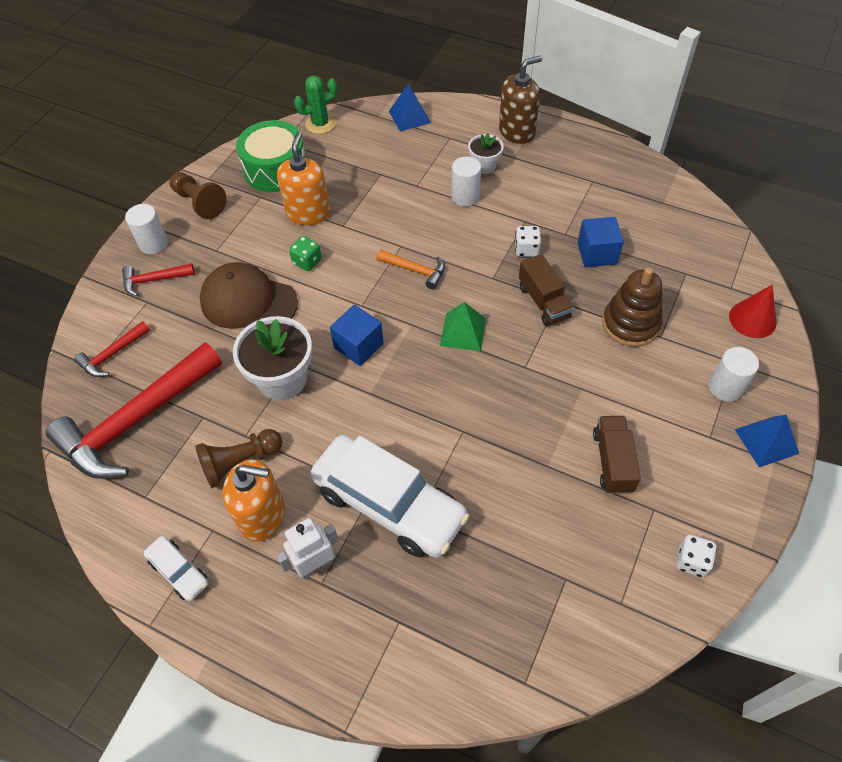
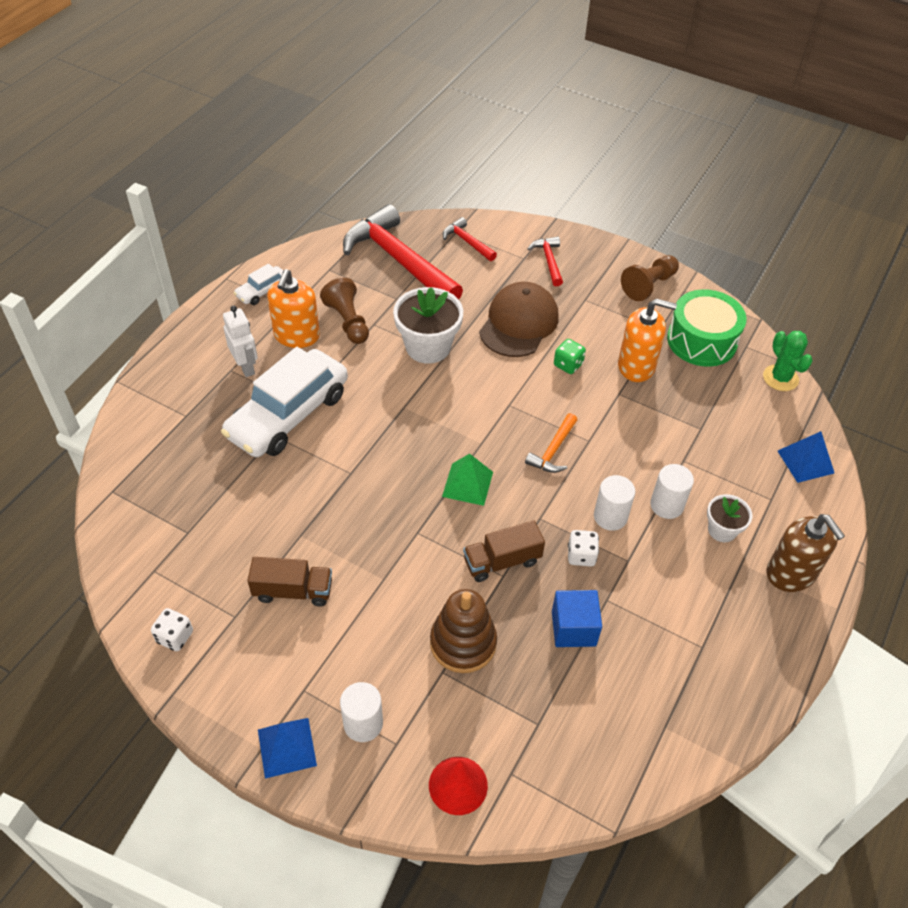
camera: 90 degrees right, 5 degrees down
white cylinder [125,204,168,254] -> white cylinder moved to [594,475,635,531]
blue cube [330,305,384,366] -> none

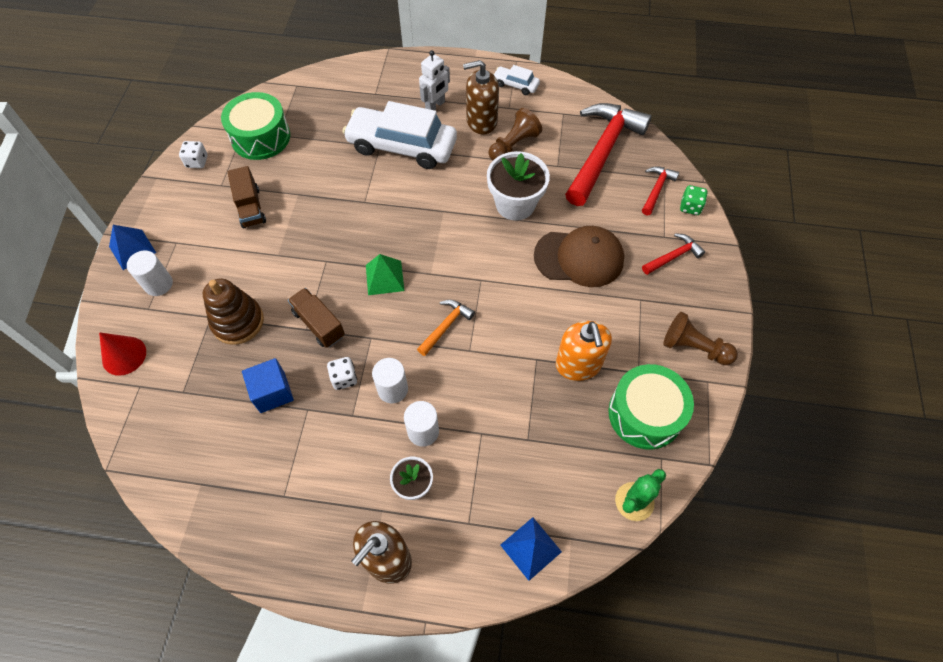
camera: 70 degrees right, 10 degrees up
orange soap dispenser [267,269,320,348] -> brown soap dispenser [463,60,499,134]
orange hammer [525,413,577,473] -> orange hammer turned 120 degrees clockwise [417,300,475,356]
green dice [554,339,586,374] -> green dice moved to [680,185,708,215]
none -> green drum [221,92,290,160]

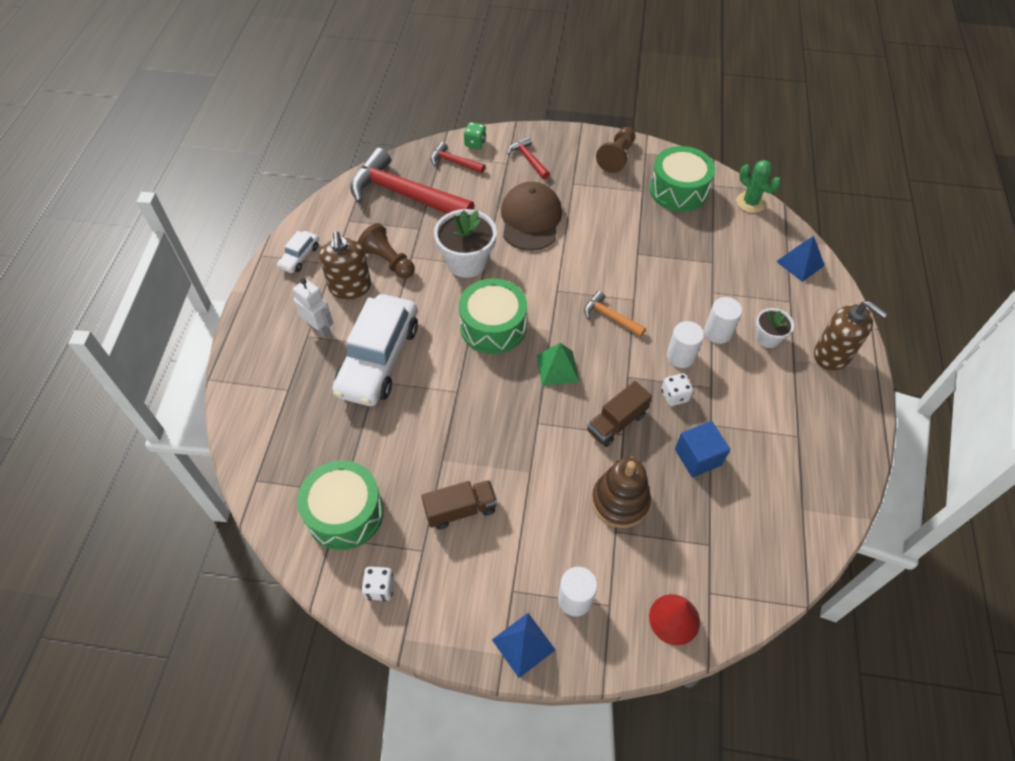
camera: 90 degrees left, 5 degrees down
orange soap dispenser [556,321,612,381] -> none
none -> green drum [459,278,527,354]

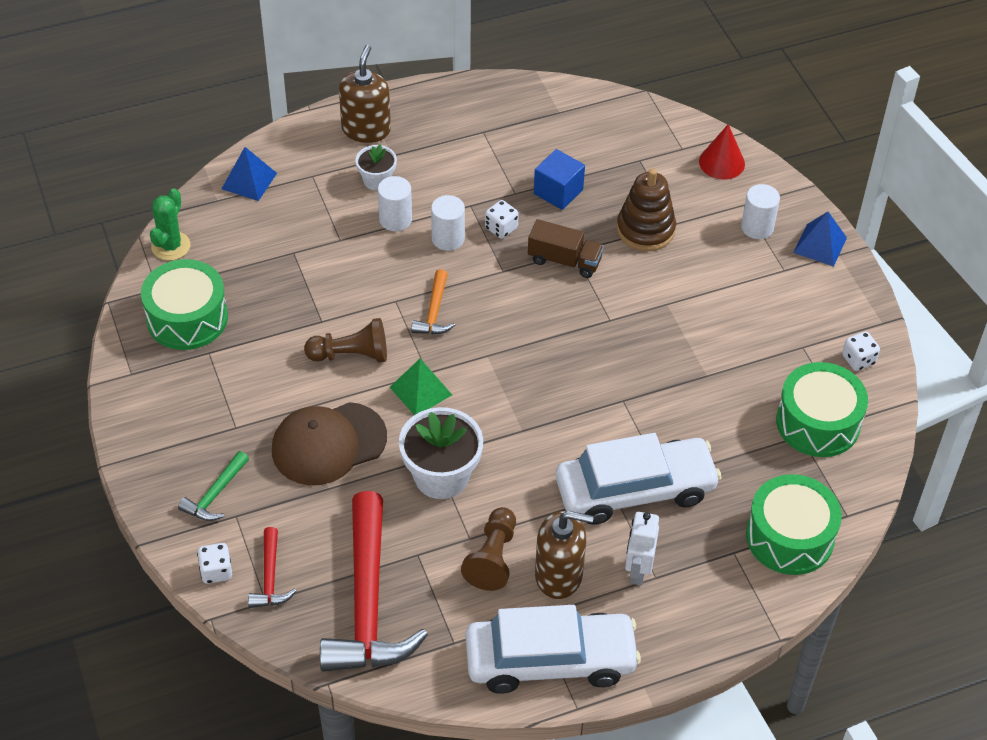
camera: 120 degrees left, 5 degrees down
white car [277,231,319,273] -> white car [466,605,641,694], size x2.22
brown soap dispenser [319,231,371,299] -> brown soap dispenser turned 45 degrees clockwise [535,511,594,599]
brown truck [422,480,497,530] -> none
green drum [459,278,527,354] -> green drum moved to [746,474,842,575]
green dice [464,122,486,149] -> white dice [197,543,232,584]
red hammer [507,136,550,179] -> green hammer [178,451,249,521]
green pyramid [536,343,579,386] -> green pyramid moved to [390,359,452,415]
brown pawn [596,127,635,173] -> brown pawn moved to [304,318,387,362]

